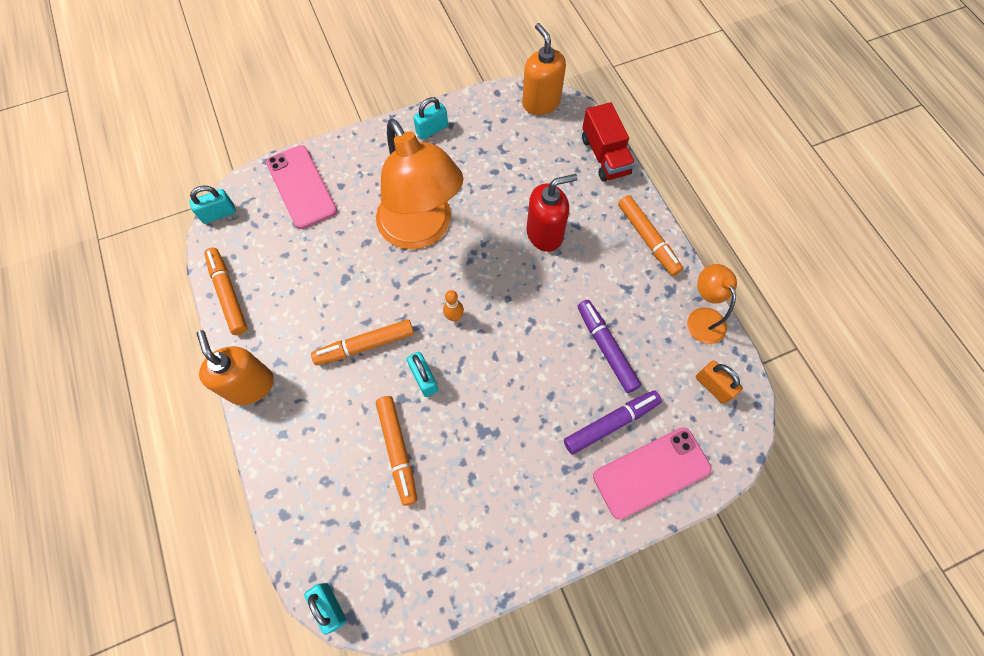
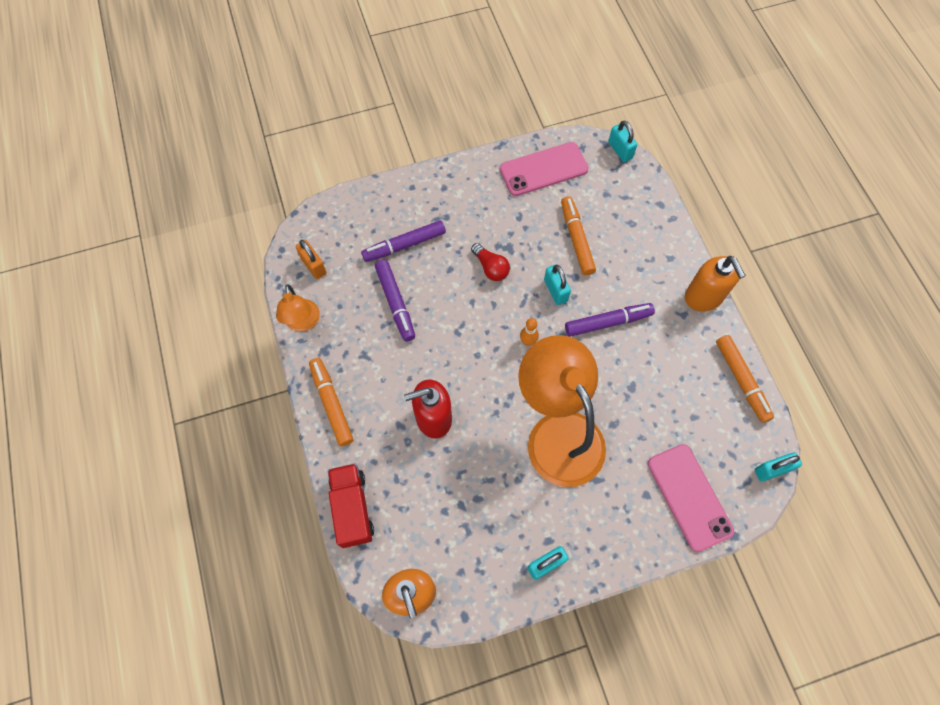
camera: 175 degrees left, 0 degrees up
orange marker [311,319,414,365] -> purple marker [565,303,655,337]
pink phone [593,427,711,520] -> pink phone moved to [500,142,589,196]
none -> red light bulb [471,243,510,281]

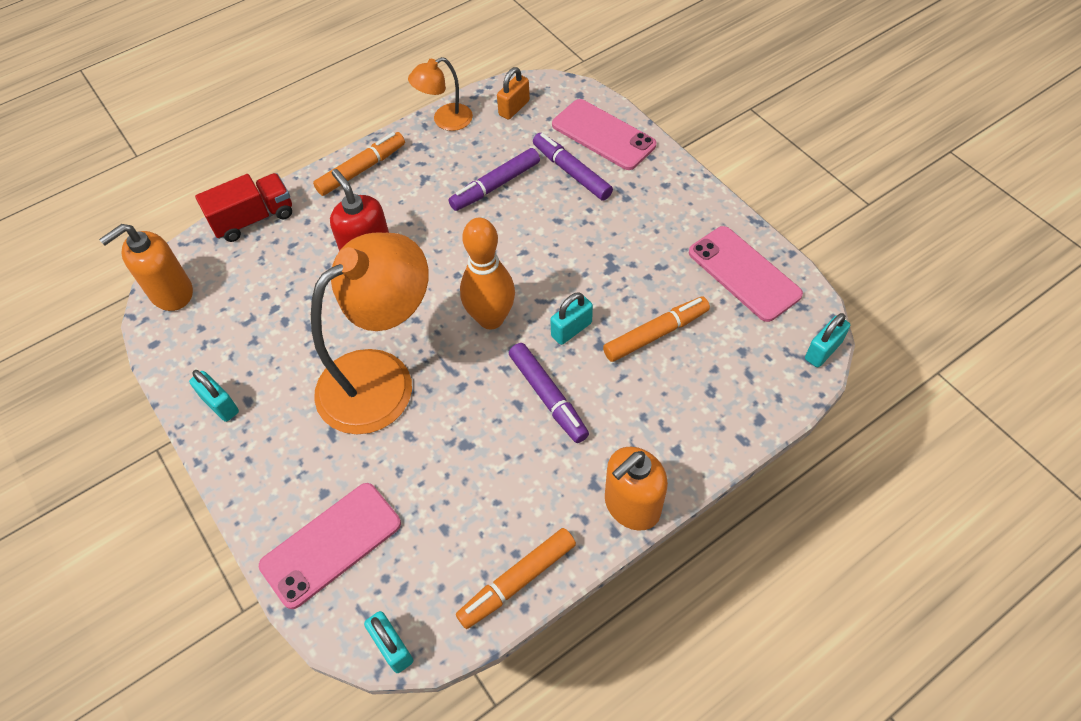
camera: 75 degrees right, 10 degrees down
red light bulb [471,243,510,281] -> none
orange bowling pin [520,318,539,346] -> orange bowling pin [460,218,515,330], size x2.25
none -> pink phone [552,99,656,170]

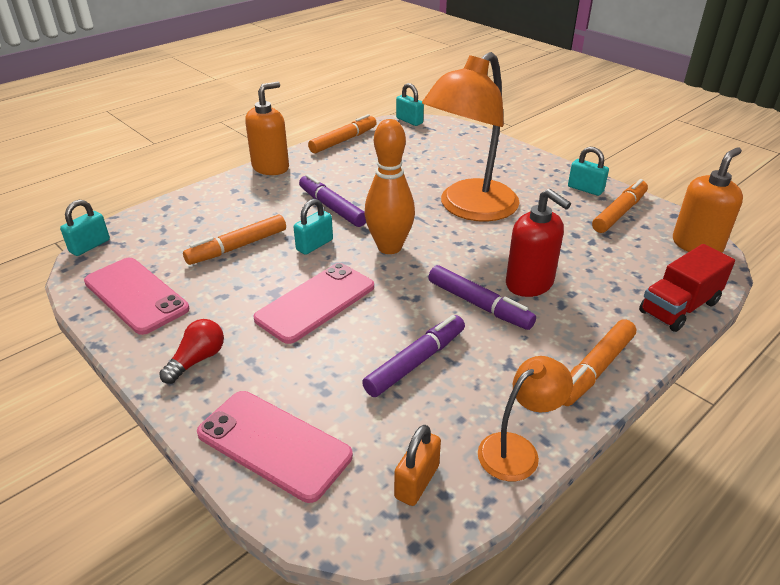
camera: 170 degrees right, 20 degrees down
pink phone [259,483,401,609] -> pink phone moved to [254,263,374,344]
purple marker [533,133,613,201] -> purple marker moved to [428,265,536,330]
none -> red light bulb [159,319,224,384]
none -> orange marker [592,179,648,233]

